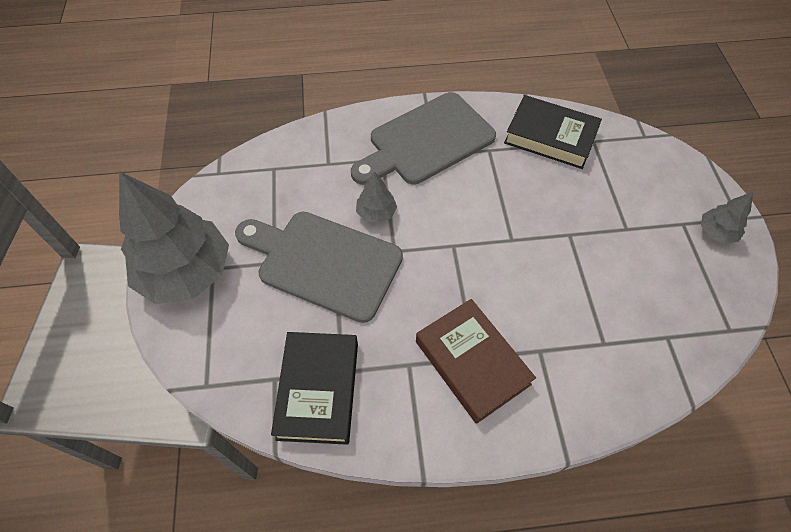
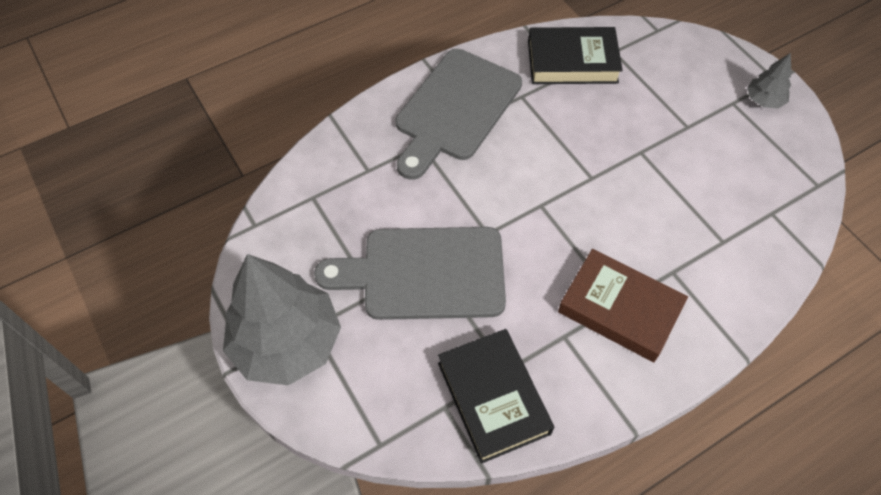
camera: 25 degrees left, 0 degrees up
grey tree [356,171,397,224] -> none

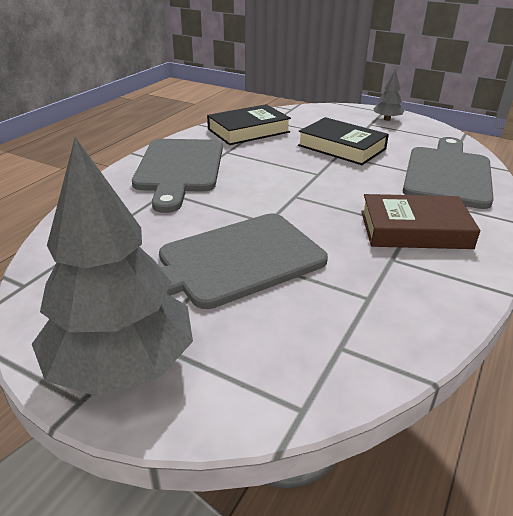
camera: 30 degrees left, 25 degrees down
black book [438,329,554,464] -> black book moved to [298,117,389,165]
none -> grey cutting board [403,137,494,209]

